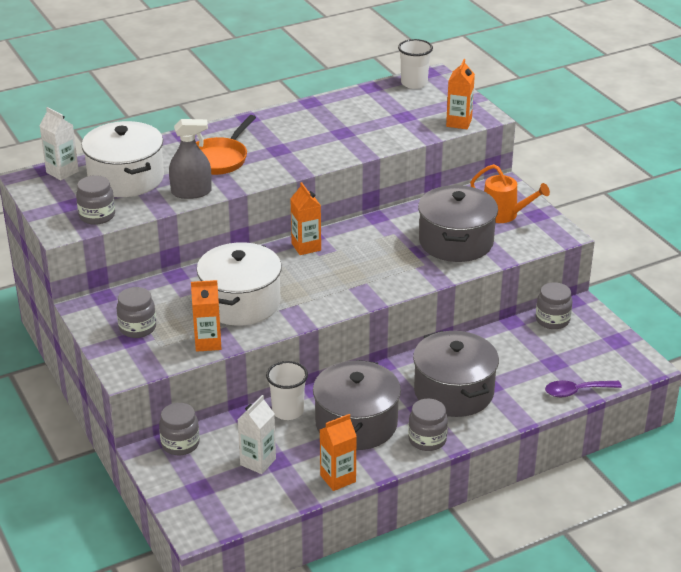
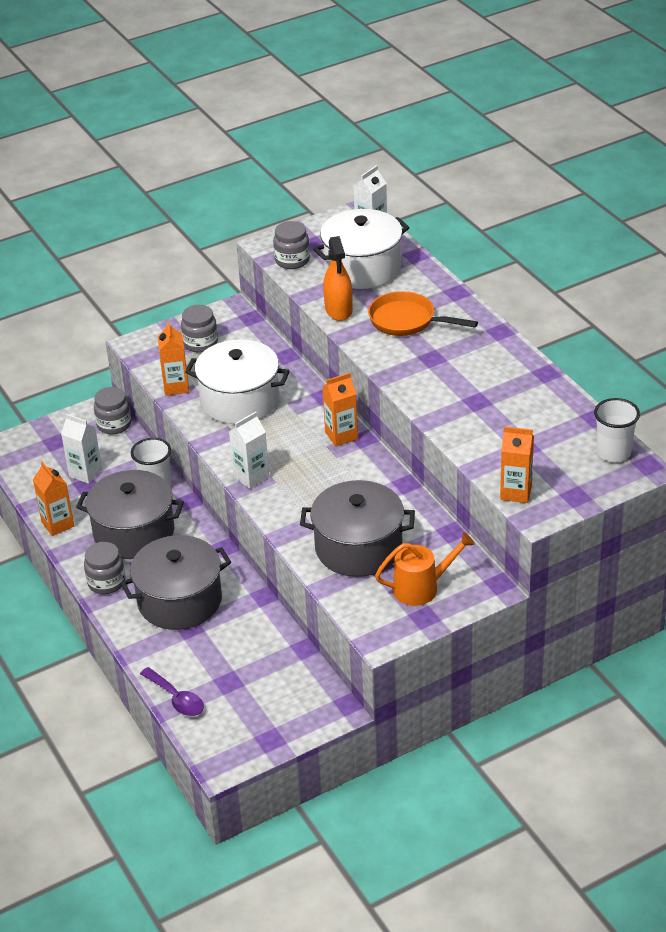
camera: 90 degrees right, 5 degrees up
grey spray bottle [169,119,212,199] -> orange spray bottle [323,236,353,321]
orange watering can [470,164,550,223] -> orange watering can turned 135 degrees counterclockwise [375,532,475,606]
grey jar [536,282,572,329] -> none
purple spoon [545,380,622,397] -> purple spoon turned 150 degrees clockwise [140,667,204,716]
none -> white carton [229,412,269,489]

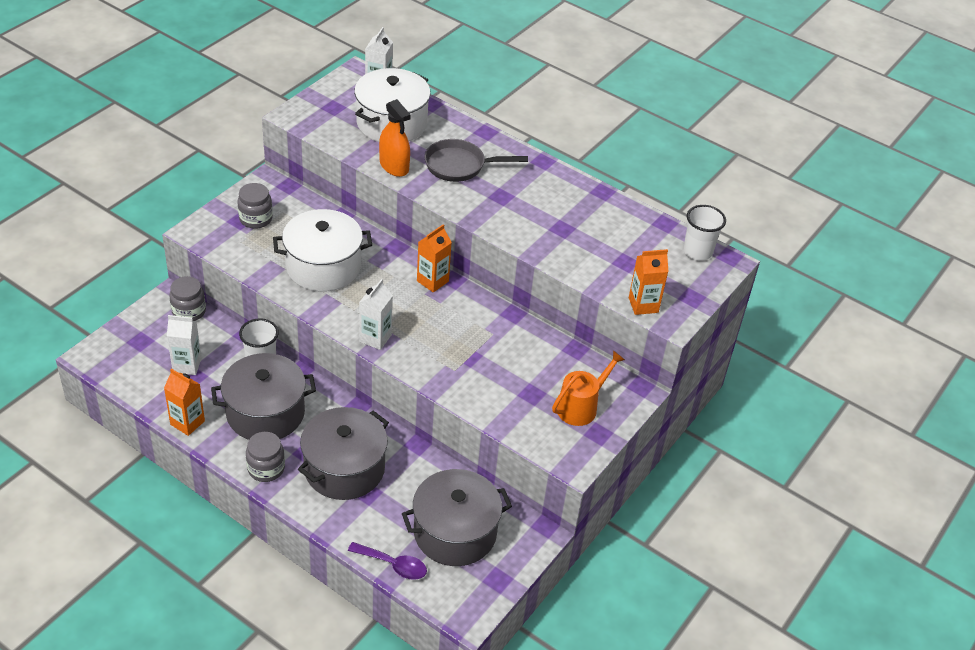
camera: 30 degrees left, 5 degrees up
orange carton [158,321,189,395] -> none
grey jar [273,221,310,269] -> none
grey pot [300,480,415,577] -> grey pot moved to [402,469,512,566]
orange pan [368,291,478,336] -> grey pan [424,139,528,182]

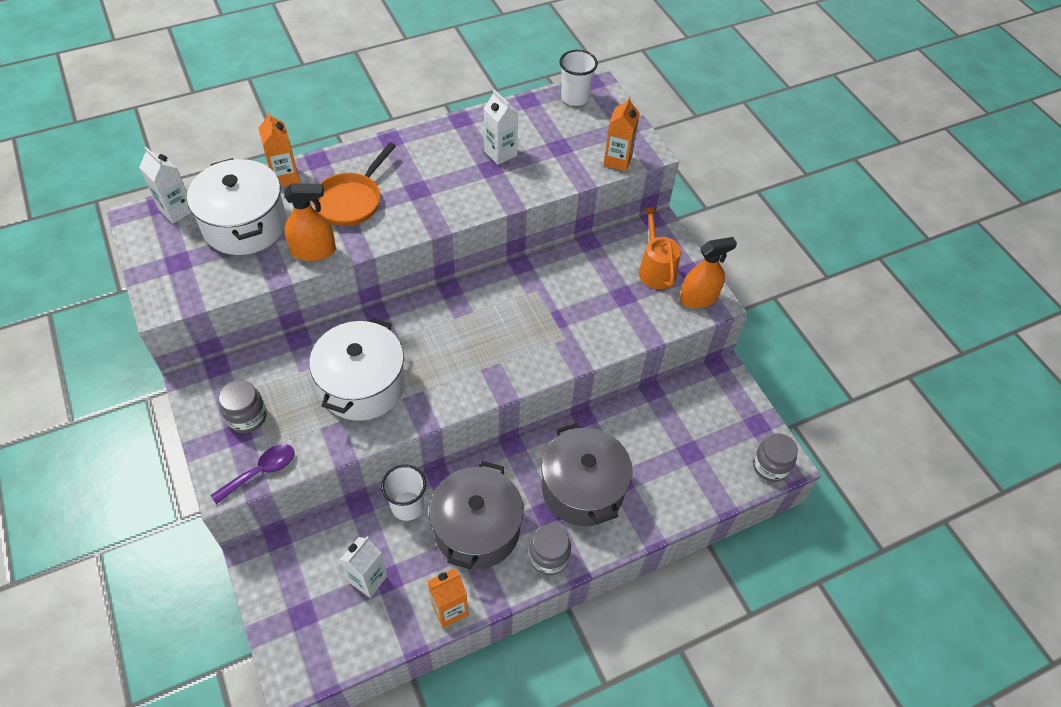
camera: 60 degrees left, 10 degrees up
grey jar [169,276,206,321] -> grey jar moved to [753,433,798,482]
purple spoon [348,542,427,580] -> purple spoon moved to [211,444,295,504]
white carton [359,279,393,350] -> white carton moved to [484,89,518,165]
grey pot [402,469,512,566] -> none
orange carton [417,224,452,292] -> orange carton moved to [258,111,300,187]
grey pan [424,139,528,182] -> orange pan [313,143,396,226]
none -> orange spray bottle [680,237,737,308]

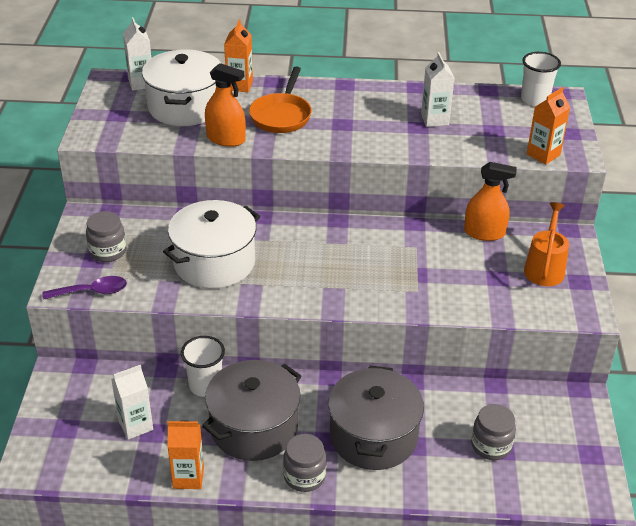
camera: 30 degrees right, 15 degrees down
orange pan [313,143,396,226] -> orange pan turned 45 degrees counterclockwise [249,67,312,133]
orange spray bottle [680,237,737,308] -> orange spray bottle moved to [464,162,517,241]
grey jar [753,433,798,482] -> grey jar moved to [471,404,516,460]

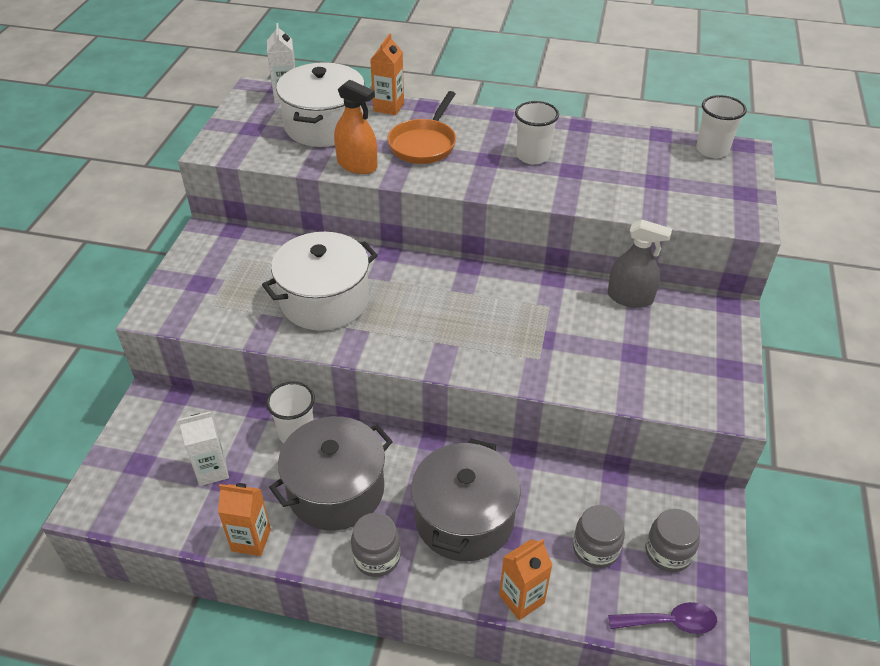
camera: 10 degrees right, 5 degrees up
purple spoon [42,276,127,300] -> purple spoon moved to [608,602,717,634]
grey jar [86,211,127,262] -> grey jar moved to [646,508,700,572]
white carton [421,52,454,127] -> none
orange spray bottle [464,162,517,241] -> grey spray bottle [608,220,672,308]
orange watering can [524,202,569,286] -> none
orange carton [527,87,570,165] -> orange carton moved to [499,539,552,620]
none -> white cup [515,101,559,164]

